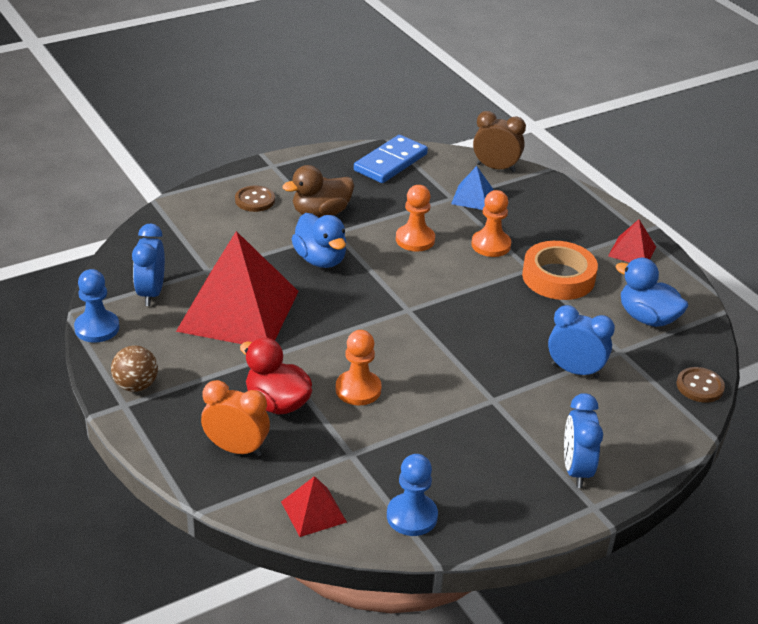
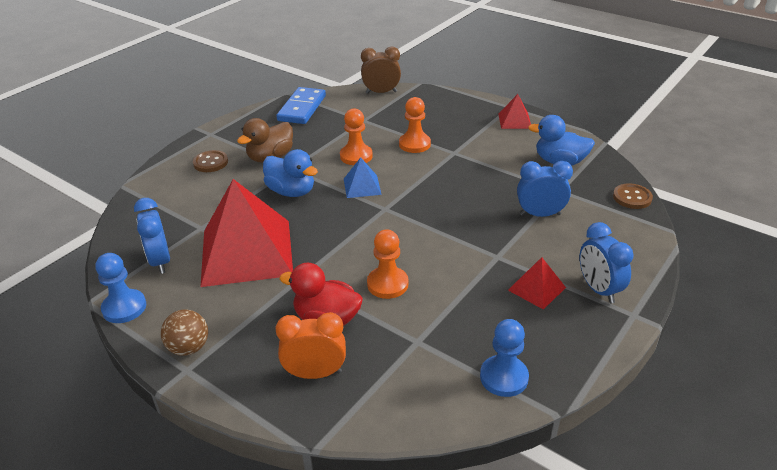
camera: 20 degrees left, 0 degrees up
red pyramid [281,476,347,537] -> red pyramid moved to [508,257,566,310]
blue pyramid [451,166,494,210] -> blue pyramid moved to [344,157,382,198]
orange tape [522,241,598,300] -> none

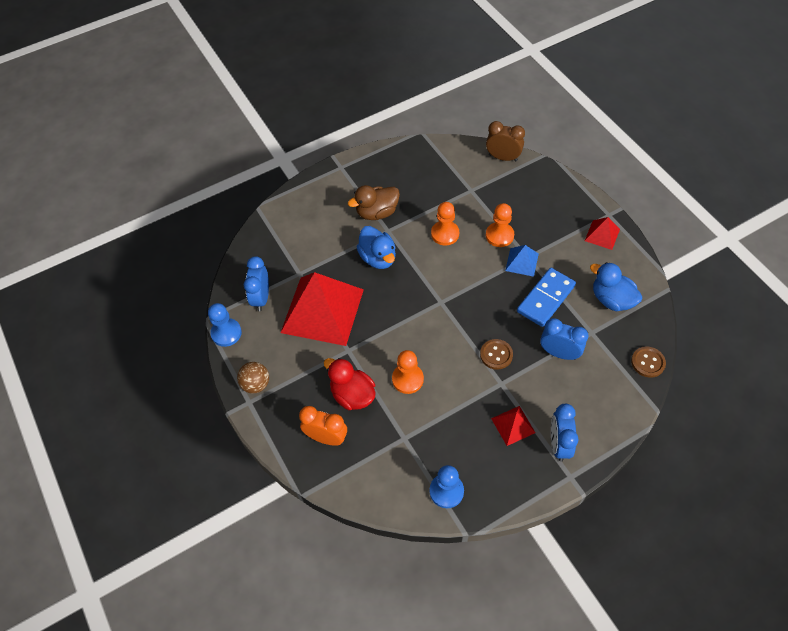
camera: 25 degrees right, 20 degrees up
brown button [193,150,228,172] -> brown button moved to [480,339,513,370]
blue domino [277,87,326,124] -> blue domino moved to [517,268,576,327]
blue pyramid [344,157,382,198] -> blue pyramid moved to [505,245,539,277]

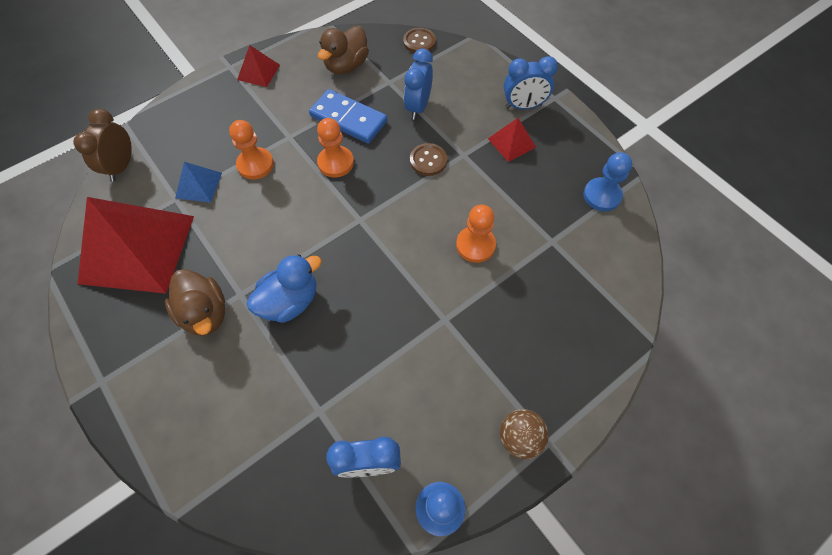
camera: 100 degrees left, 5 degrees up
red pyramid [280,272,364,346] -> red pyramid moved to [77,197,194,294]
orange clock [299,406,347,446] -> none
red duck [324,358,376,410] -> none
orange pawn [431,202,459,246] -> orange pawn moved to [317,118,354,178]
blue pyramid [505,245,539,277] -> blue pyramid moved to [175,162,222,203]
blue duck [590,262,642,311] -> brown duck [318,26,369,74]

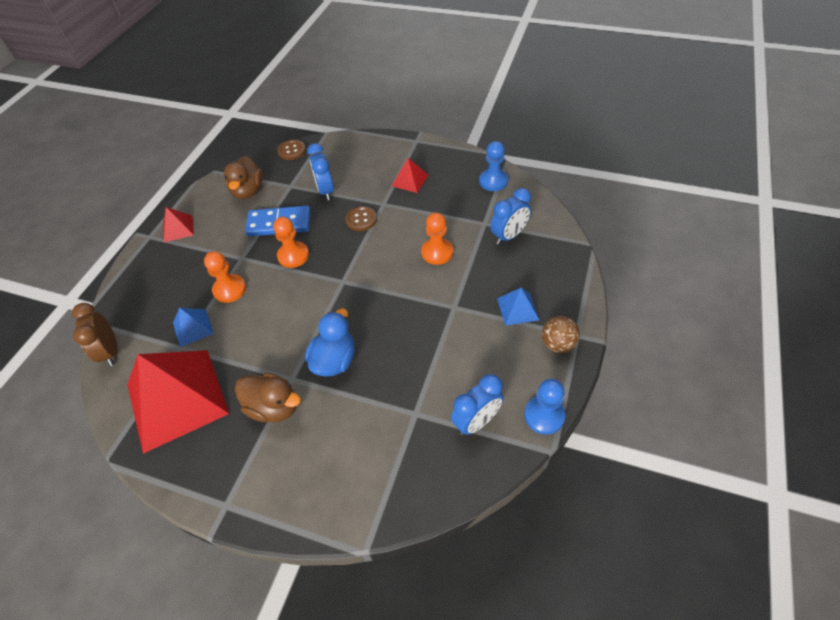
camera: 30 degrees left, 10 degrees down
blue clock [504,56,558,109] -> blue clock moved to [490,188,531,245]
none -> blue pyramid [497,288,539,326]

